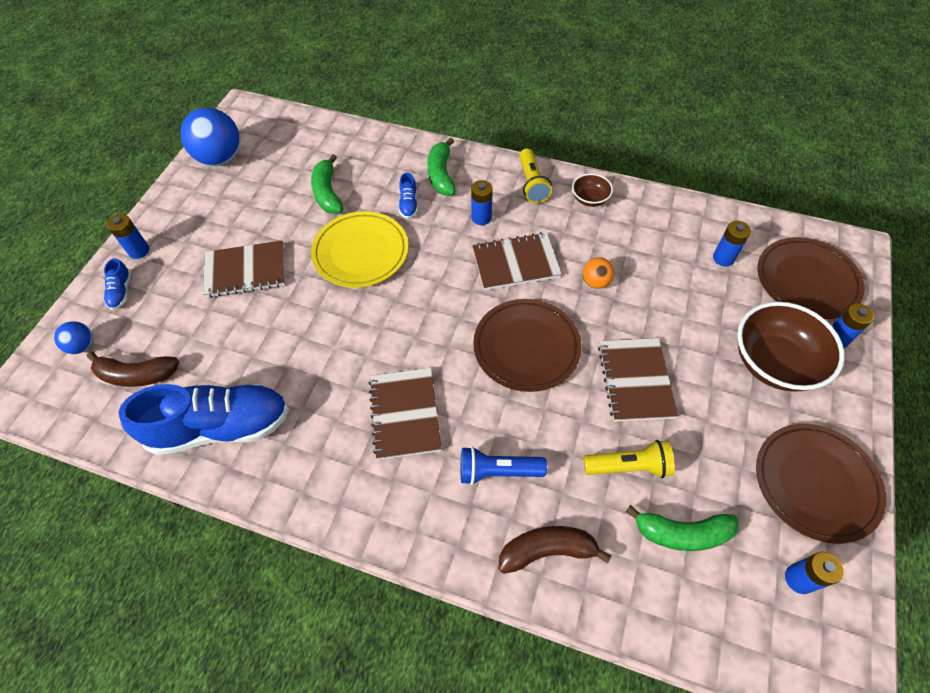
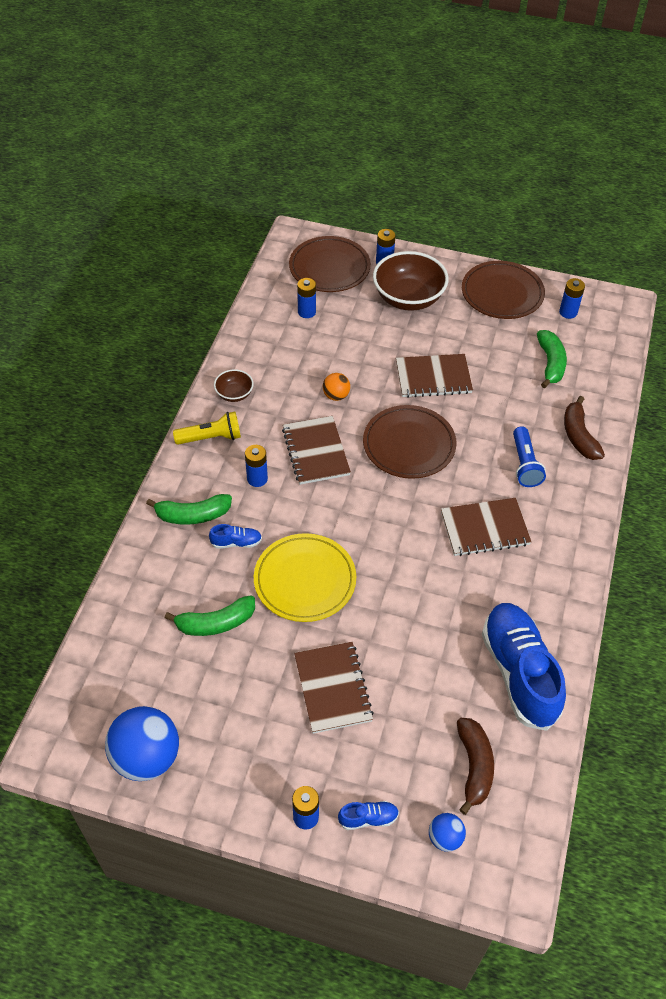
camera: 95 degrees left, 5 degrees down
yellow flashlight [583,440,675,478] -> none

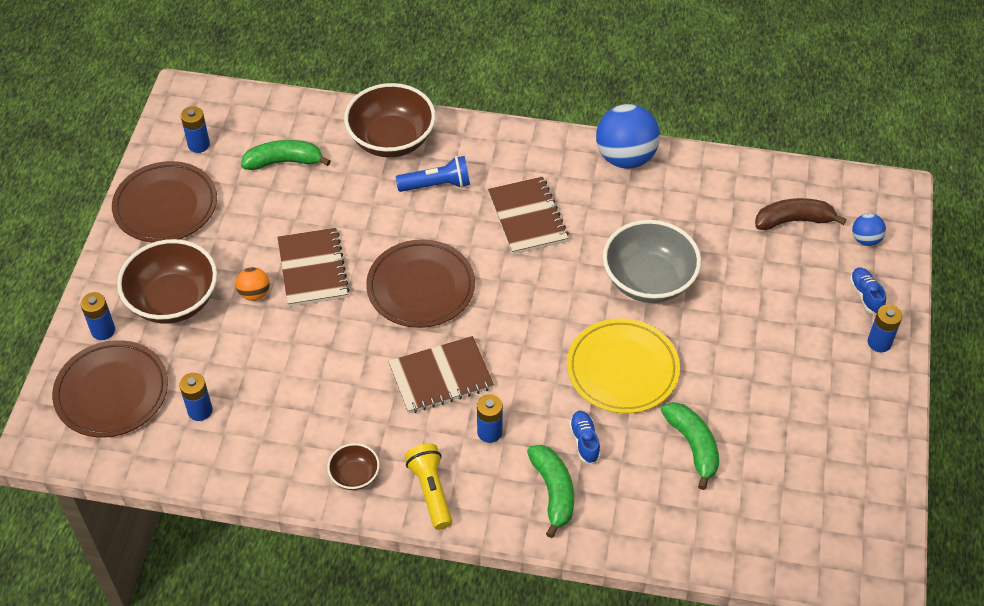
camera: 95 degrees left, 0 degrees up
blue ball [105,706,179,781] -> blue ball moved to [596,104,660,169]
brown notebook [294,642,374,734] -> none
orange ball [323,373,350,401] -> orange ball moved to [236,267,270,301]
blue shoe [482,603,566,731] -> none
brown banana [564,396,605,460] -> brown bowl [344,83,436,157]
none -> grey bowl [603,220,701,303]

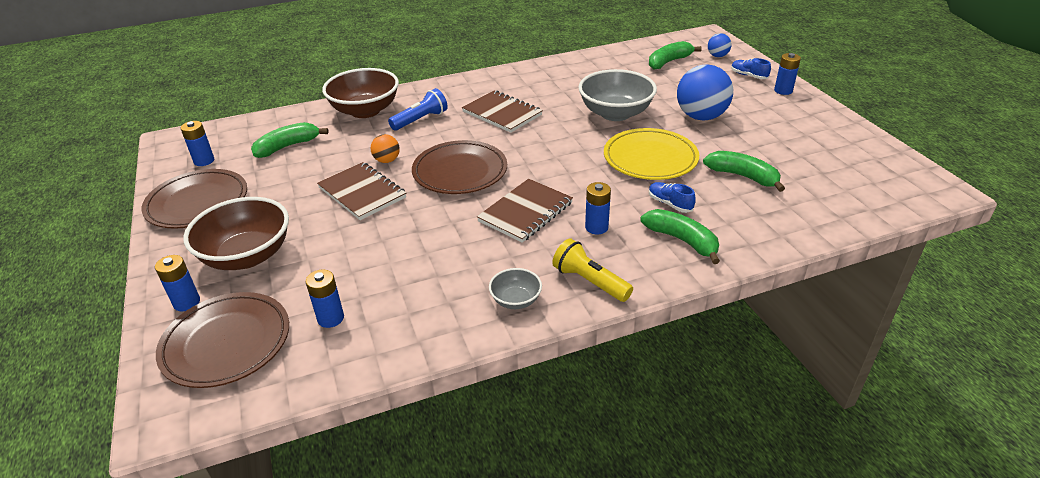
camera: 30 degrees left, 15 degrees down
orange ball [236,267,270,301] -> orange ball moved to [371,134,400,163]
brown bowl [327,443,380,490] -> grey bowl [489,268,542,309]
blue ball [596,104,660,169] -> blue ball moved to [677,64,733,121]
brown banana [755,198,847,230] -> green banana [649,41,702,70]

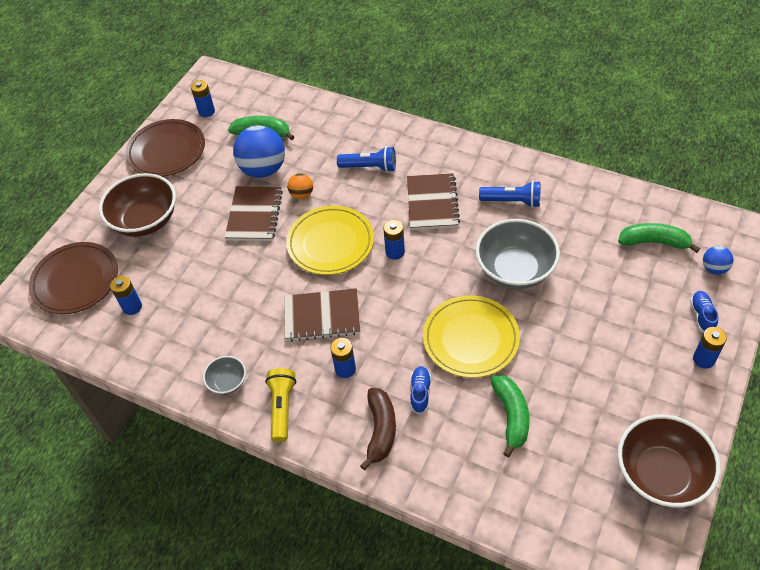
camera: 50 degrees right, 15 degrees up
blue battery [155,255,200,311] -> blue battery moved to [383,220,405,260]
brown bowl [322,68,399,118] -> brown bowl moved to [618,415,721,508]
brown plate [412,140,507,194] -> yellow plate [286,206,374,275]
green banana [641,209,720,264] -> brown banana [360,388,396,470]
blue ball [677,64,733,121] -> blue ball moved to [233,125,285,178]
none -> blue flashlight [479,181,540,208]

